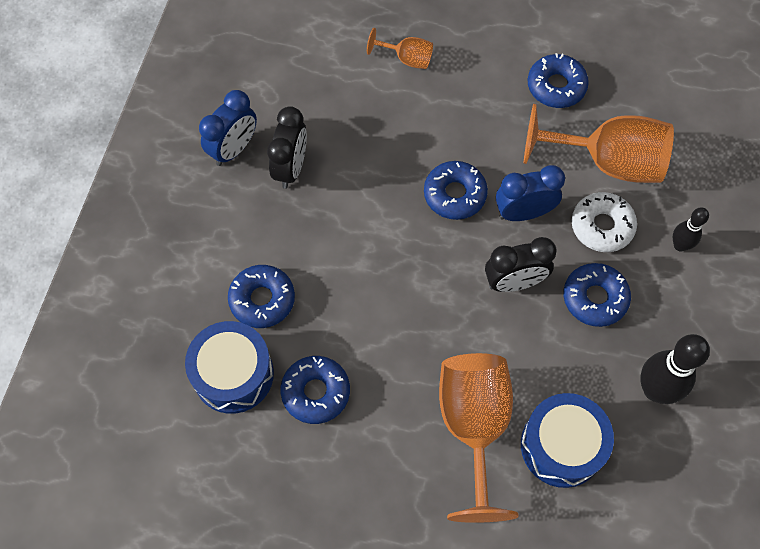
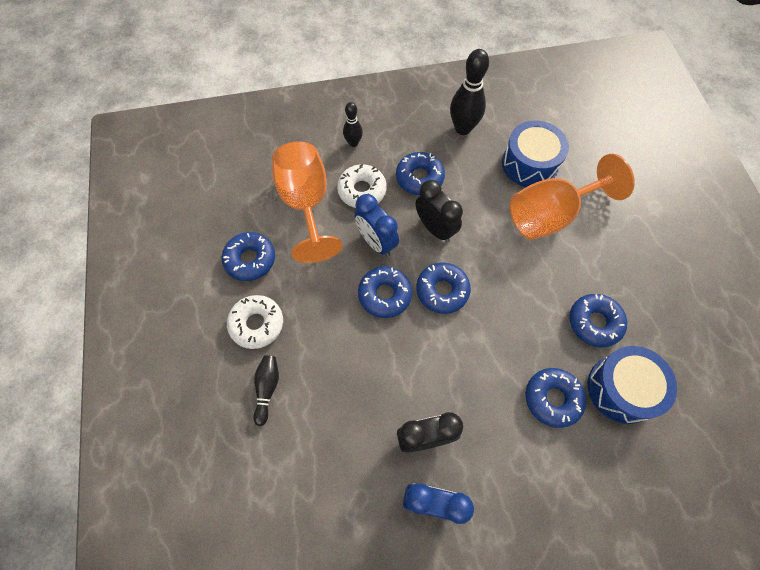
camera: 115 degrees left, 0 degrees up
orange goblet [367,28,433,69] -> black bowling pin [253,355,279,426]
none -> white donut [227,295,283,349]
none -> blue donut [416,263,471,314]

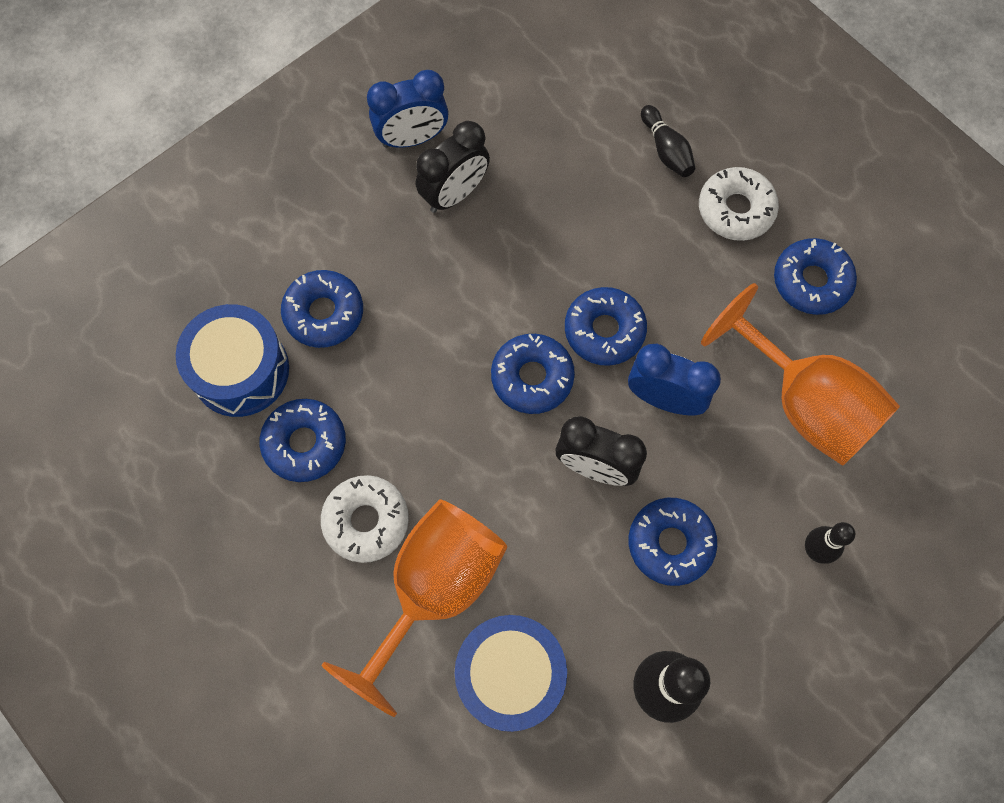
camera: 150 degrees right, 5 degrees up
white donut [337,164,387,208] -> white donut moved to [321,475,409,563]

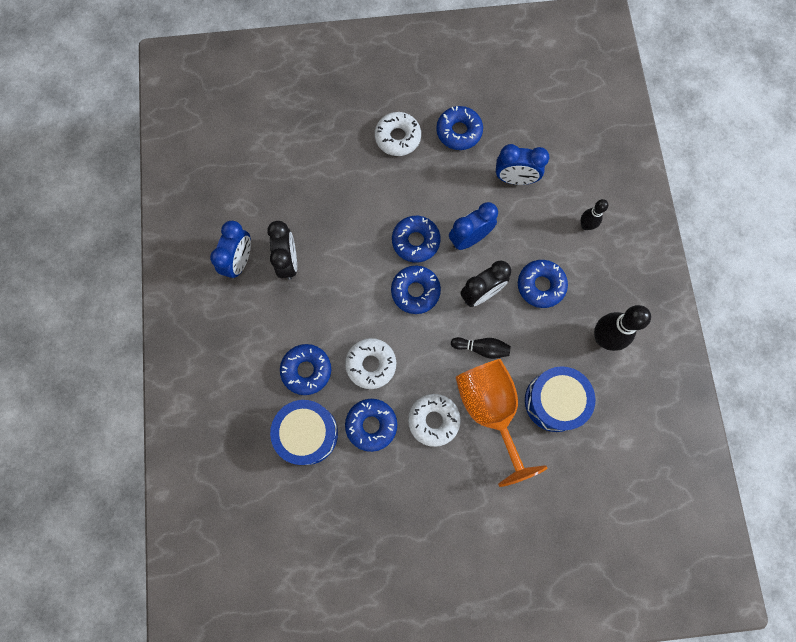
camera: 55 degrees left, 5 degrees up
black bowling pin [641,105,695,177] -> black bowling pin moved to [451,337,511,359]
orange goblet [701,283,900,466] -> blue clock [496,144,549,185]
none -> white donut [345,338,396,389]

